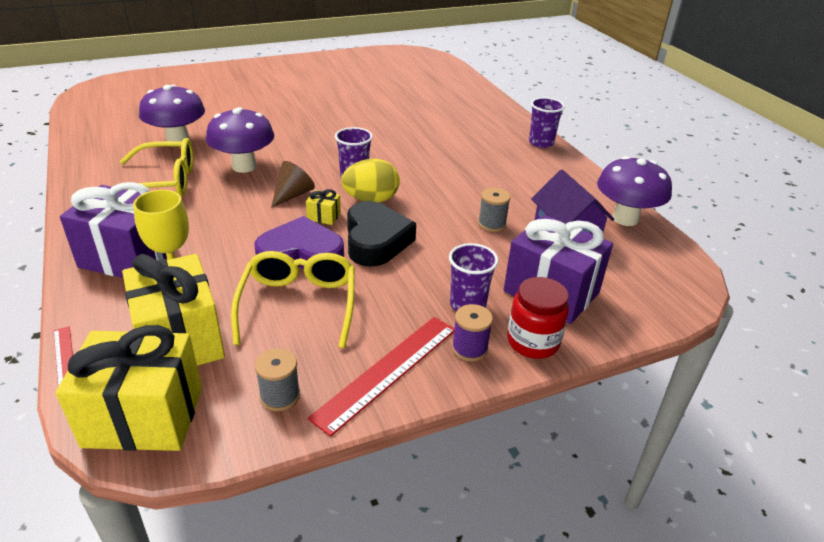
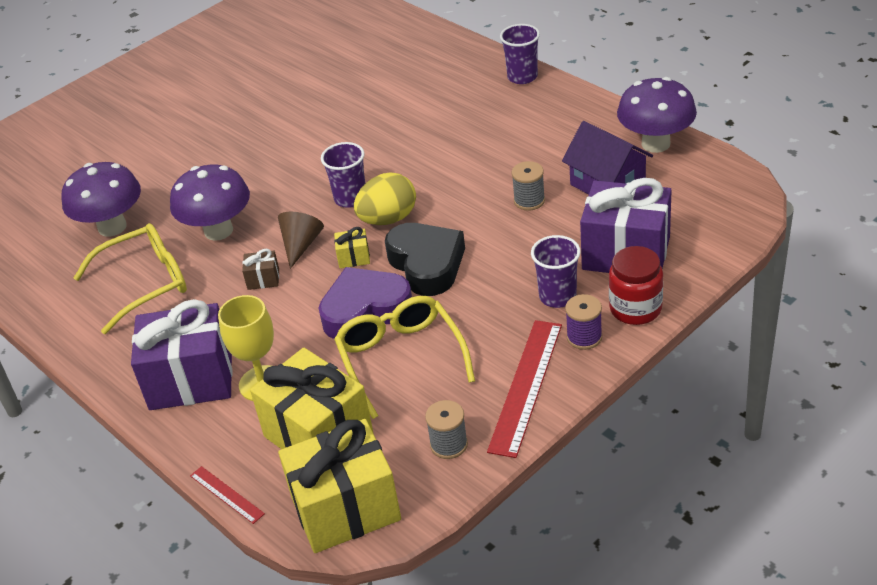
camera: 15 degrees left, 5 degrees up
none -> brown gift [242,249,279,290]

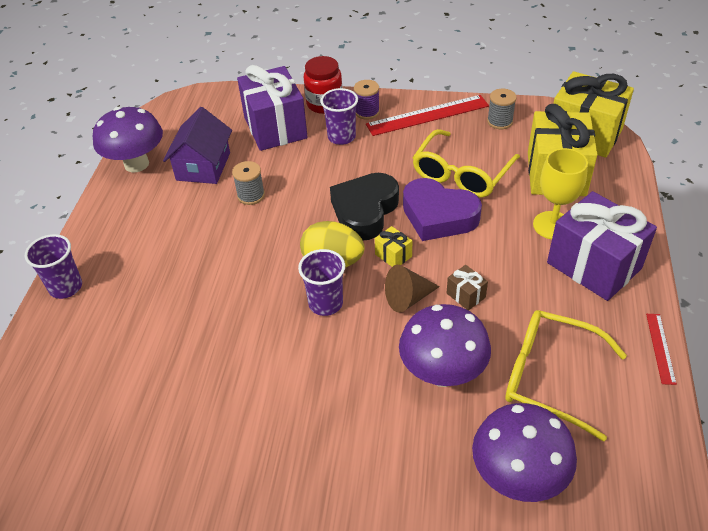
camera: 130 degrees left, 5 degrees up
red ruler [190,466,265,524] -> red ruler moved to [646,314,677,385]

